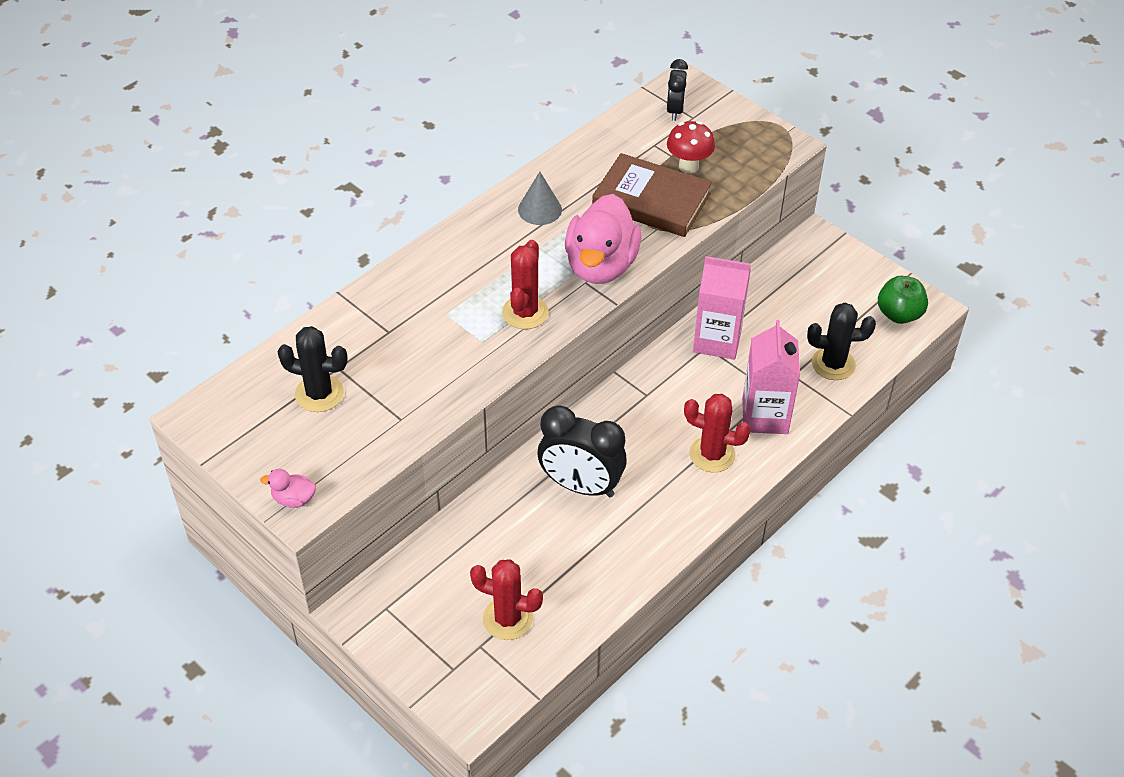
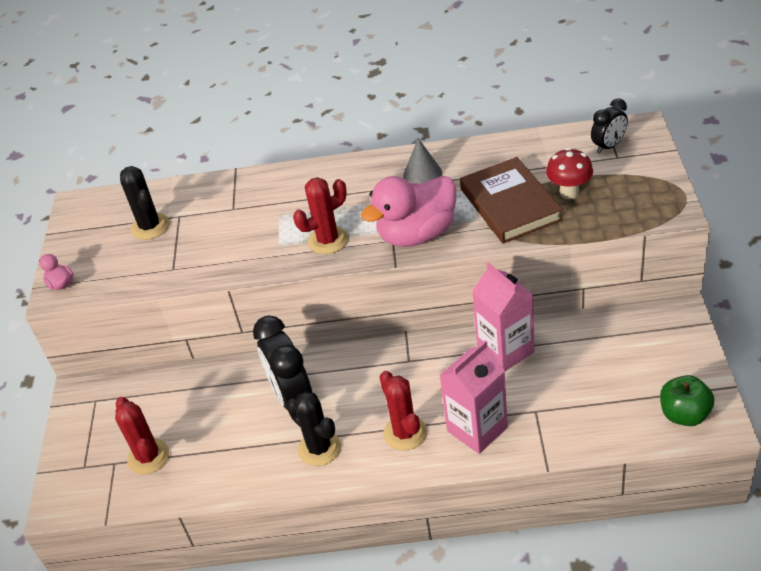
camera: 50 degrees right, 5 degrees down
black cactus [807,303,876,380] -> black cactus moved to [287,391,341,466]

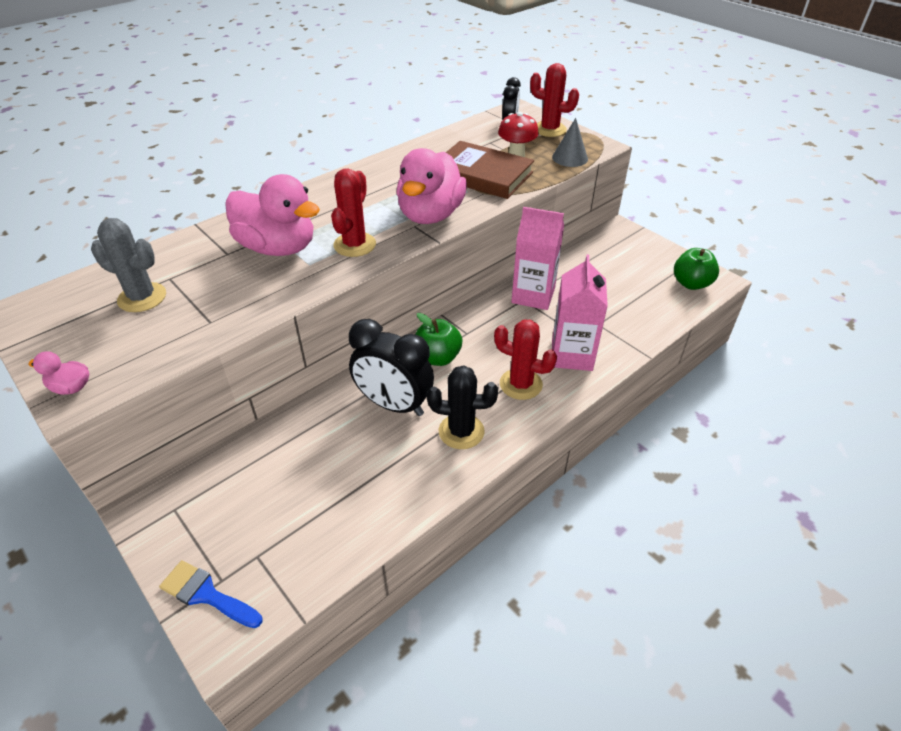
camera: 45 degrees left, 0 degrees up
red cactus [115,397,169,475] -> red cactus moved to [530,63,579,137]
black cactus [120,166,169,240] -> grey cactus [91,218,166,312]
grey cone [403,138,442,184] -> grey cone moved to [552,118,588,167]
none -> blue brush [159,560,262,628]
none -> pink duck [225,174,320,256]
none -> green apple [415,313,462,366]

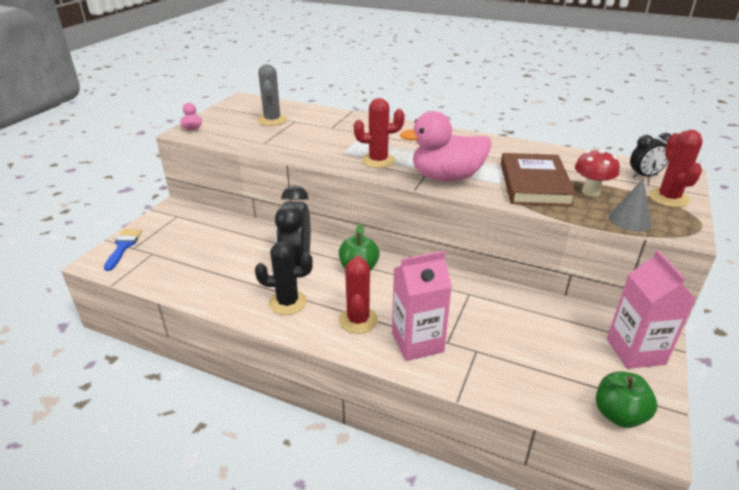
camera: 65 degrees right, 10 degrees down
pink duck [225,174,320,256] -> none
black cactus [427,365,498,449] -> black cactus turned 75 degrees counterclockwise [255,241,313,315]
pink carton [511,207,564,310] -> pink carton moved to [607,250,696,369]

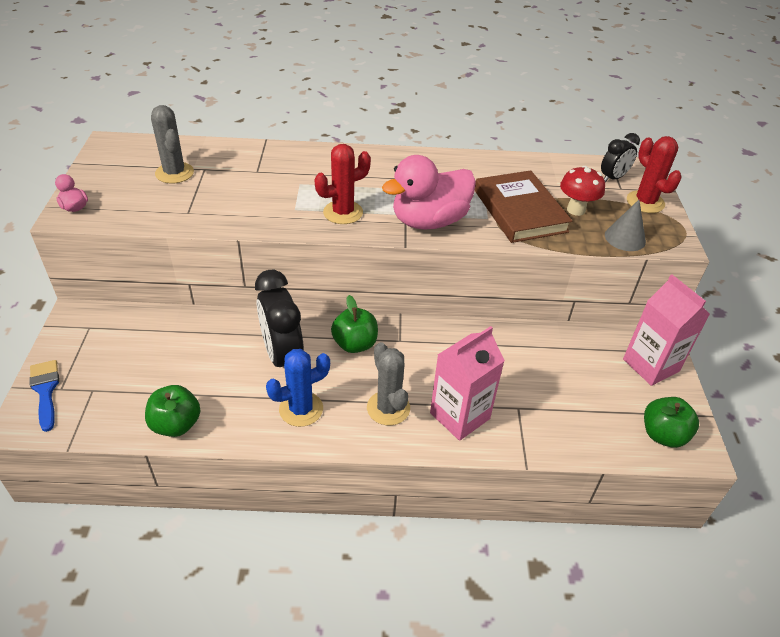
camera: 25 degrees left, 10 degrees up
black cactus [255,241,313,315] -> blue cactus [266,349,330,427]
red cactus [339,255,378,334] -> grey cactus [367,342,410,425]
none -> green apple [145,385,201,437]

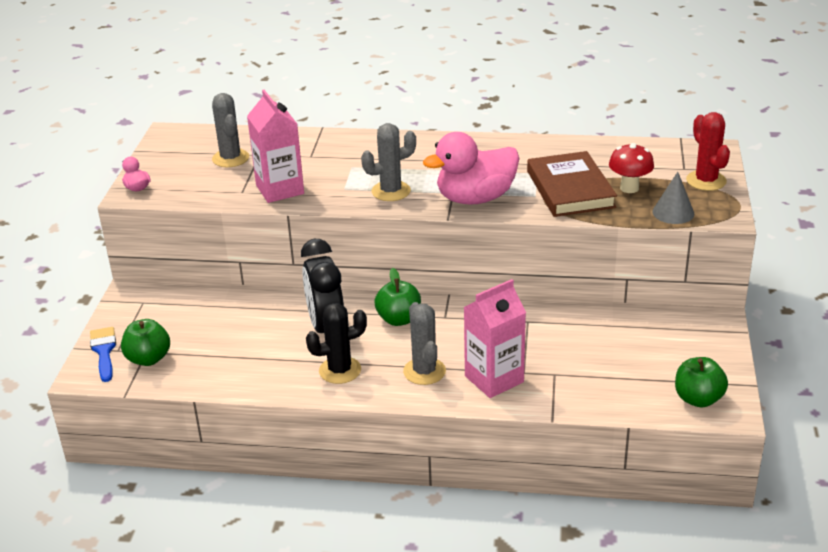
camera: 10 degrees right, 10 degrees down
green apple [145,385,201,437] -> green apple moved to [121,319,170,366]
blue cactus [266,349,330,427] -> black cactus [306,303,367,384]
red cactus [315,144,371,224] -> grey cactus [361,123,416,201]
black clock [601,133,640,182] -> none
pink carton [623,275,710,386] -> pink carton moved to [247,90,304,203]

